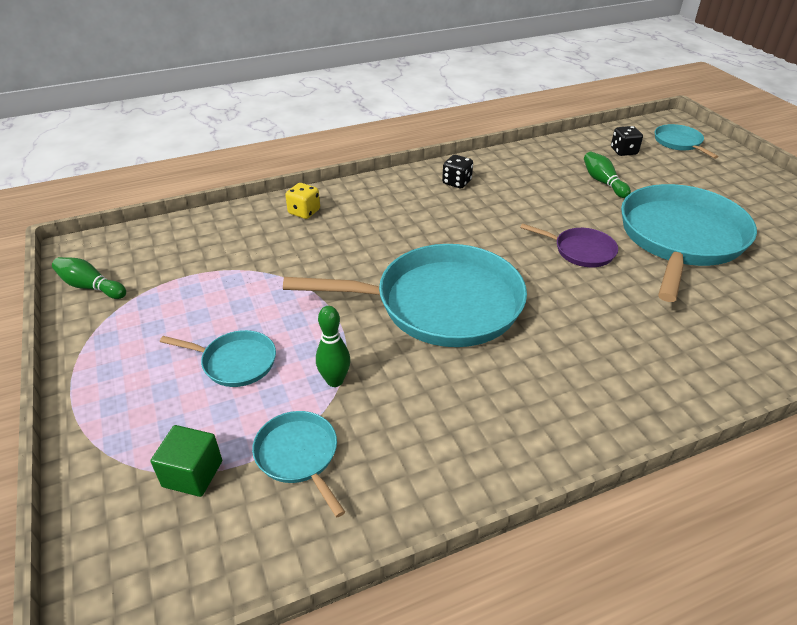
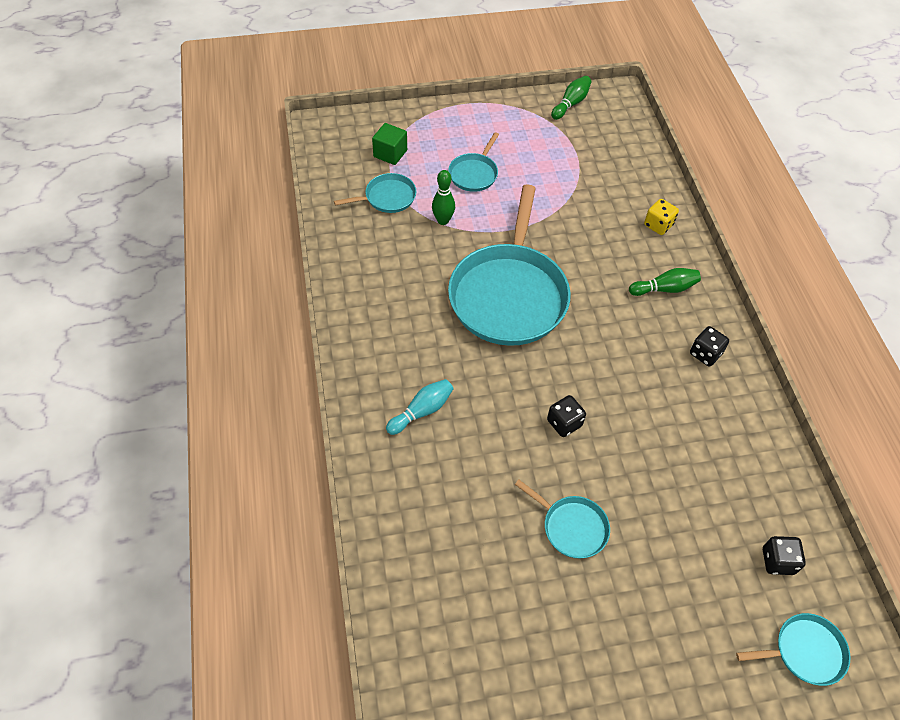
camera: 100 degrees right, 15 degrees up
purple pan [520,223,618,267] -> black dice [547,395,586,437]
green bowling pin [584,152,631,198] -> green bowling pin moved to [629,268,701,296]
turquoise pan [621,184,757,302] -> turquoise pan [515,480,610,558], size x0.46
none -> turquoise bowling pin [386,379,453,435]

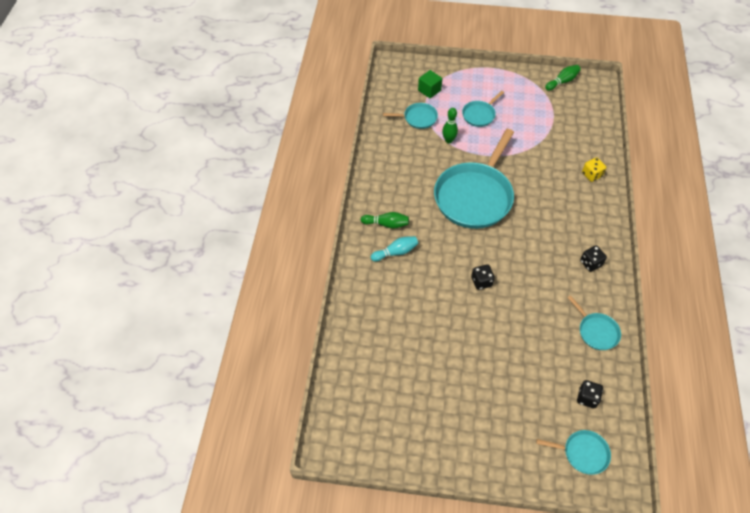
camera: 20 degrees right, 0 degrees up
turquoise pan [515,480,610,558] -> turquoise pan moved to [567,295,621,350]
green bowling pin [629,268,701,296] -> green bowling pin moved to [361,212,409,229]

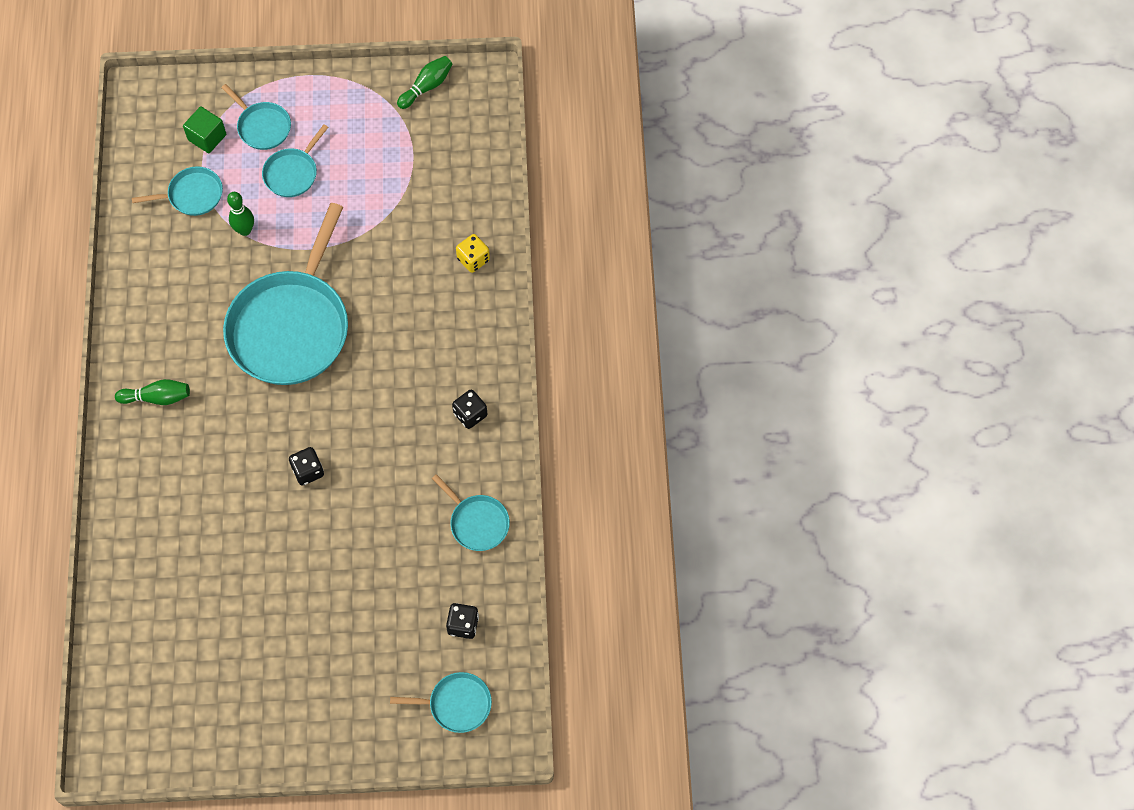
camera: 10 degrees left, 10 degrees up
turquoise bowling pin [371,236,418,262] -> none
none -> turquoise pan [221,84,291,150]

